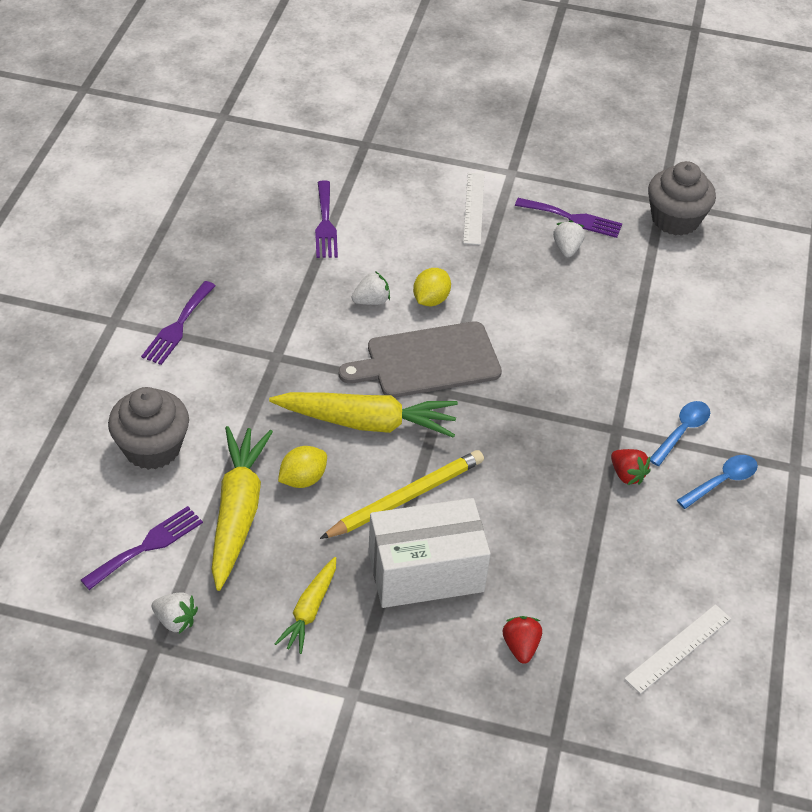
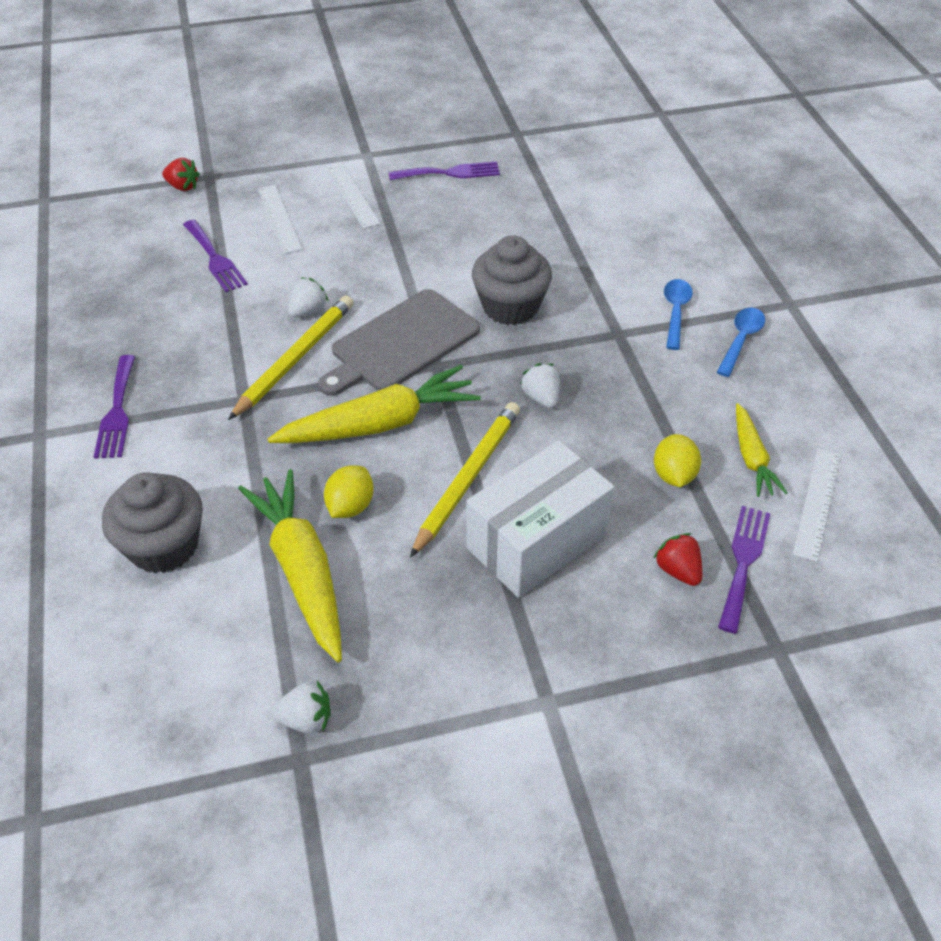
camera: 25 degrees left, 0 degrees up
purple fork [81,506,203,590] -> purple fork moved to [718,506,771,633]
yellow carrot [274,557,336,654] -> yellow carrot moved to [736,403,787,497]
yellow lemon [413,268,451,306] -> yellow lemon moved to [654,434,701,487]
white strawberry [553,220,585,257] -> white strawberry moved to [520,363,560,408]
red strawberry [611,449,651,485] -> red strawberry moved to [162,158,200,191]
grey cupcake [648,161,716,236] -> grey cupcake moved to [472,235,552,325]
none -> yellow pencil [228,296,353,420]
none -> white ruler [258,185,302,254]

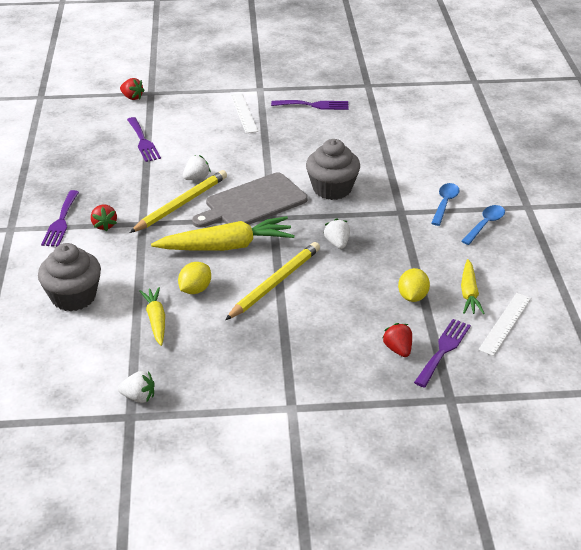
camera: 10 degrees right, 10 degrees down
yellow carrot [238,469,342,662] -> yellow carrot [139,287,165,346], size x0.56
white ruler [258,185,302,254] -> none
white box [466,440,614,598] -> none
none -> red strawberry [91,205,117,231]

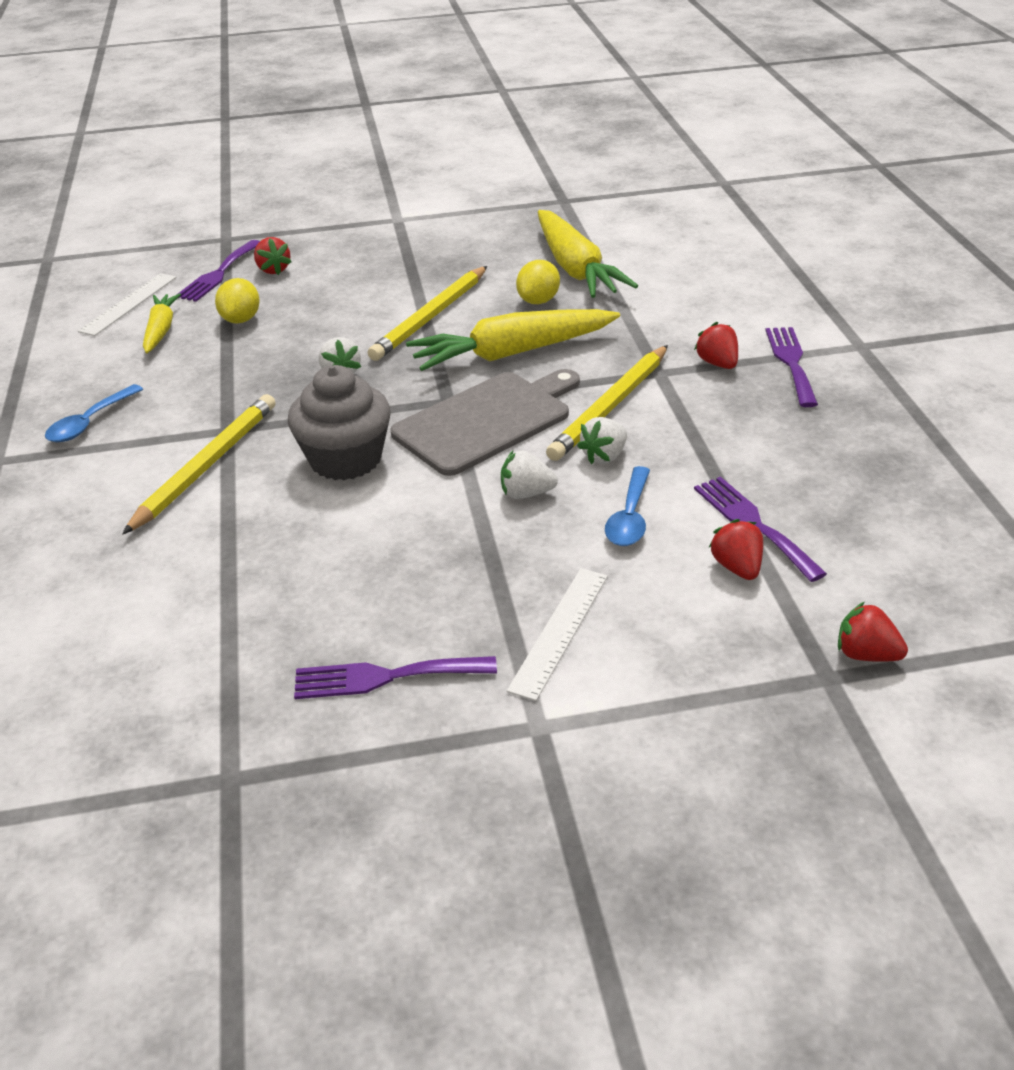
camera: 175 degrees right, 0 degrees up
grey cupcake [38,243,101,311] -> none
white strawberry [118,371,155,403] -> white strawberry moved to [501,450,558,499]
yellow carrot [139,287,165,346] -> yellow carrot [538,210,638,298], size x1.78
white ruler [231,93,258,133] -> white ruler turned 45 degrees clockwise [507,568,608,701]
blue spoon [431,183,460,226] -> blue spoon moved to [605,466,650,546]
none -> yellow pencil [122,394,276,535]
none -> red strawberry [709,519,763,580]

